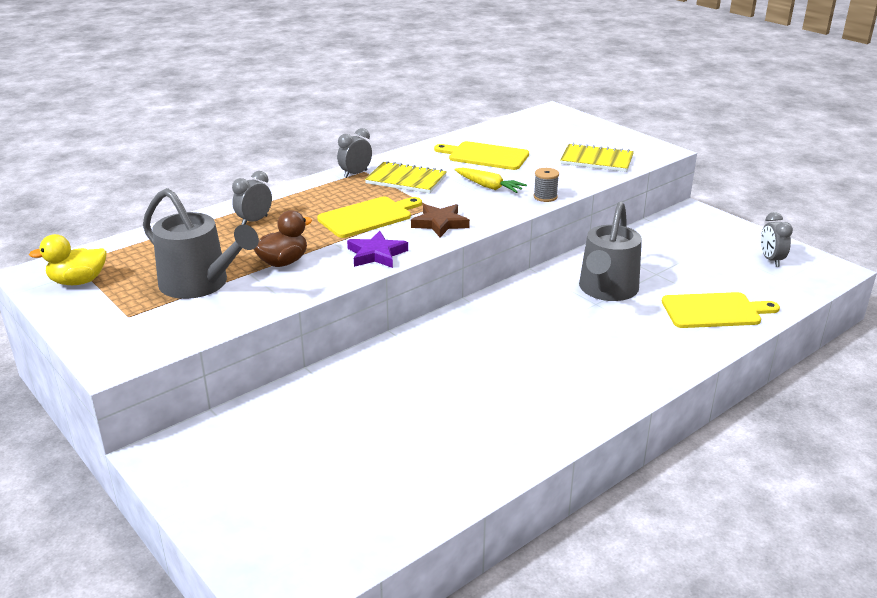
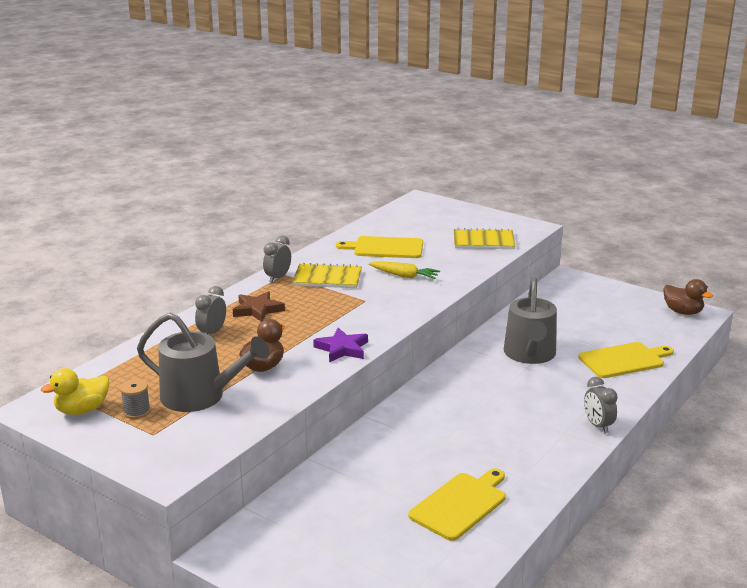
camera: 15 degrees left, 5 degrees down
yellow cutting board [317,197,422,238] -> yellow cutting board moved to [408,468,506,541]
brown star [411,204,470,237] -> brown star moved to [233,291,285,322]
grey spool [534,168,559,202] -> grey spool moved to [120,379,151,419]
grey clock [761,212,793,267] -> grey clock moved to [584,377,618,433]
none -> brown duck [663,279,713,315]

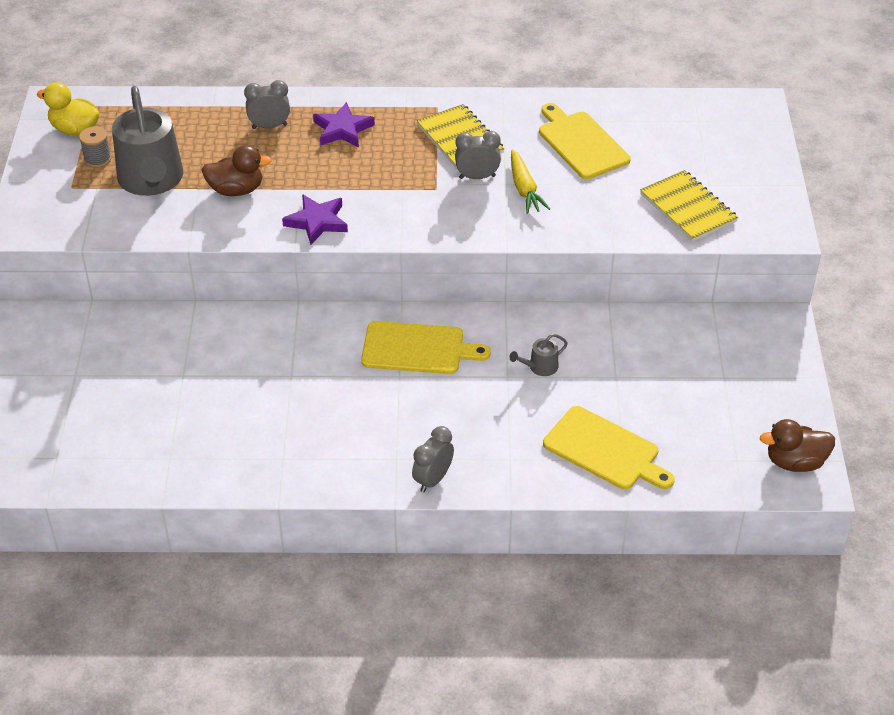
camera: 55 degrees right, 20 degrees up
brown star [233,291,285,322] -> purple star [313,102,375,147]
grey clock [263,235,291,283] -> grey clock moved to [455,131,501,179]
yellow cutting board [408,468,506,541] -> yellow cutting board moved to [361,321,491,374]
grey watering can [504,277,557,364] -> grey watering can [509,334,568,376], size x0.41
brown duck [663,279,713,315] -> brown duck turned 75 degrees clockwise [760,419,835,472]

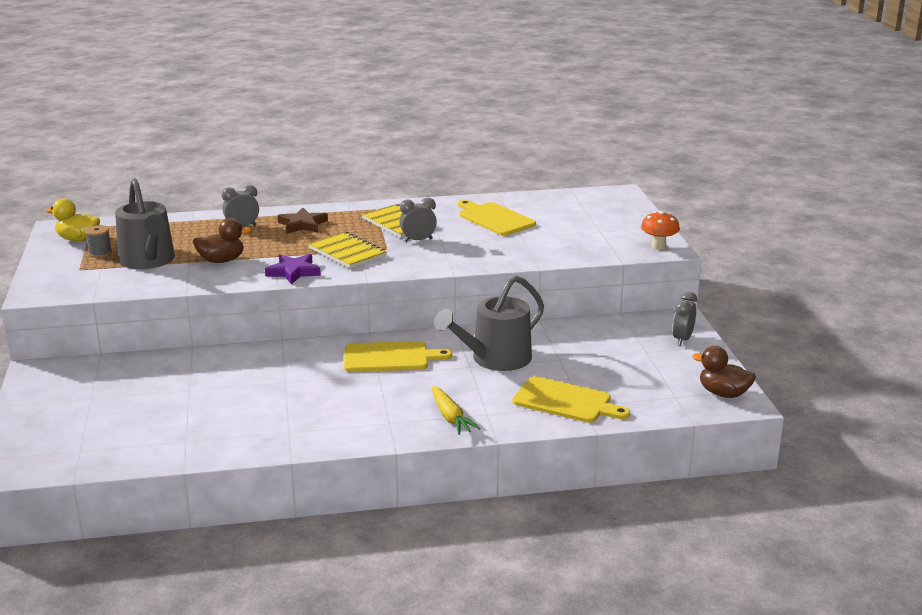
camera: 10 degrees left, 20 degrees down
purple star [313,102,375,147] -> brown star [277,208,328,234]
grey clock [412,426,454,493] -> grey clock moved to [673,292,697,346]
grey watering can [509,334,568,376] -> grey watering can [434,275,544,371], size x2.43
yellow carrot [511,150,550,214] -> yellow carrot moved to [432,386,481,435]
yellow notebook [640,170,738,242] -> yellow notebook moved to [308,232,387,269]
brown duck [760,419,835,472] -> brown duck turned 45 degrees clockwise [692,346,756,398]
none -> orange mushroom [641,211,680,250]

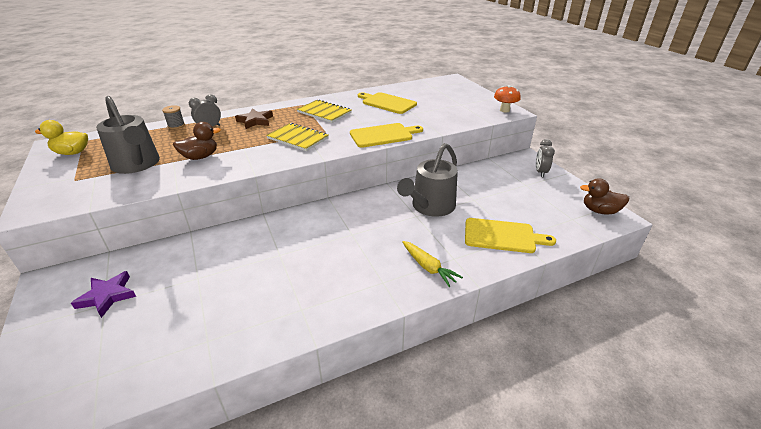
camera: 15 degrees left, 10 degrees up
grey spool [85,225,112,258] -> grey spool moved to [162,105,185,129]
purple star [265,254,321,284] -> purple star moved to [71,271,136,318]
yellow cutting board [344,341,452,372] -> yellow cutting board moved to [350,123,423,148]
grey clock [399,197,437,242] -> none

